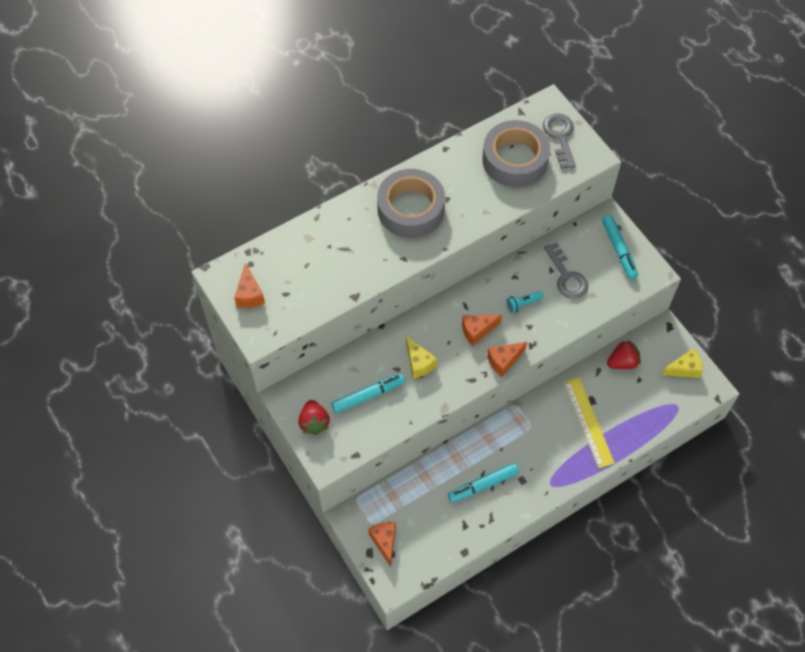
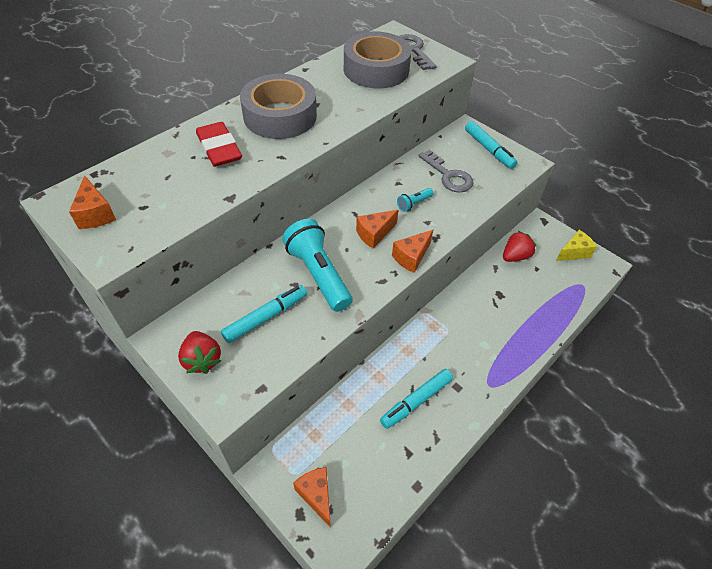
camera: 15 degrees left, 10 degrees down
yellow cheese [406,336,437,379] -> turquoise flashlight [282,219,353,312]
yellow ruler [564,377,615,468] -> none
none -> red eraser [196,122,242,167]

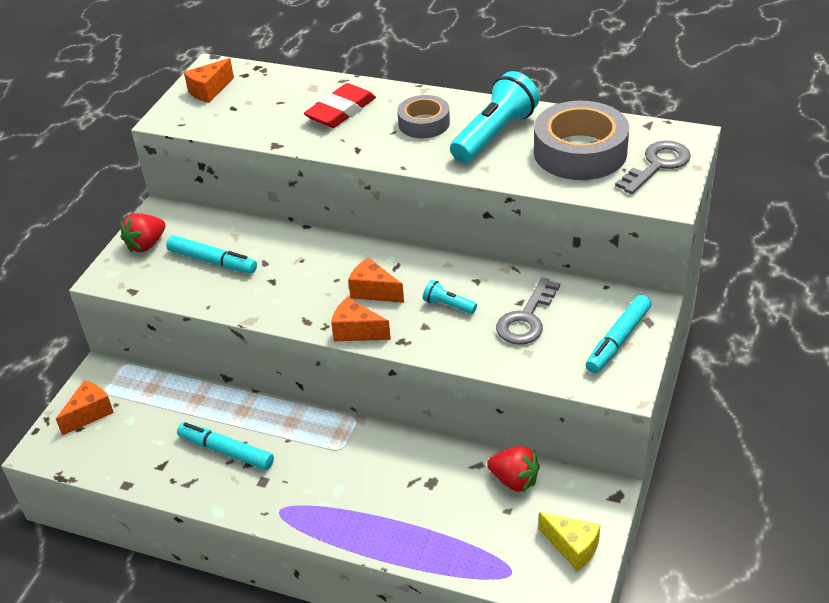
camera: 70 degrees right, 10 degrees down
grey tape [240,74,317,139] -> grey tape [397,95,450,138], size x0.58
turquoise flashlight [282,219,353,312] -> turquoise flashlight moved to [450,71,539,163]

